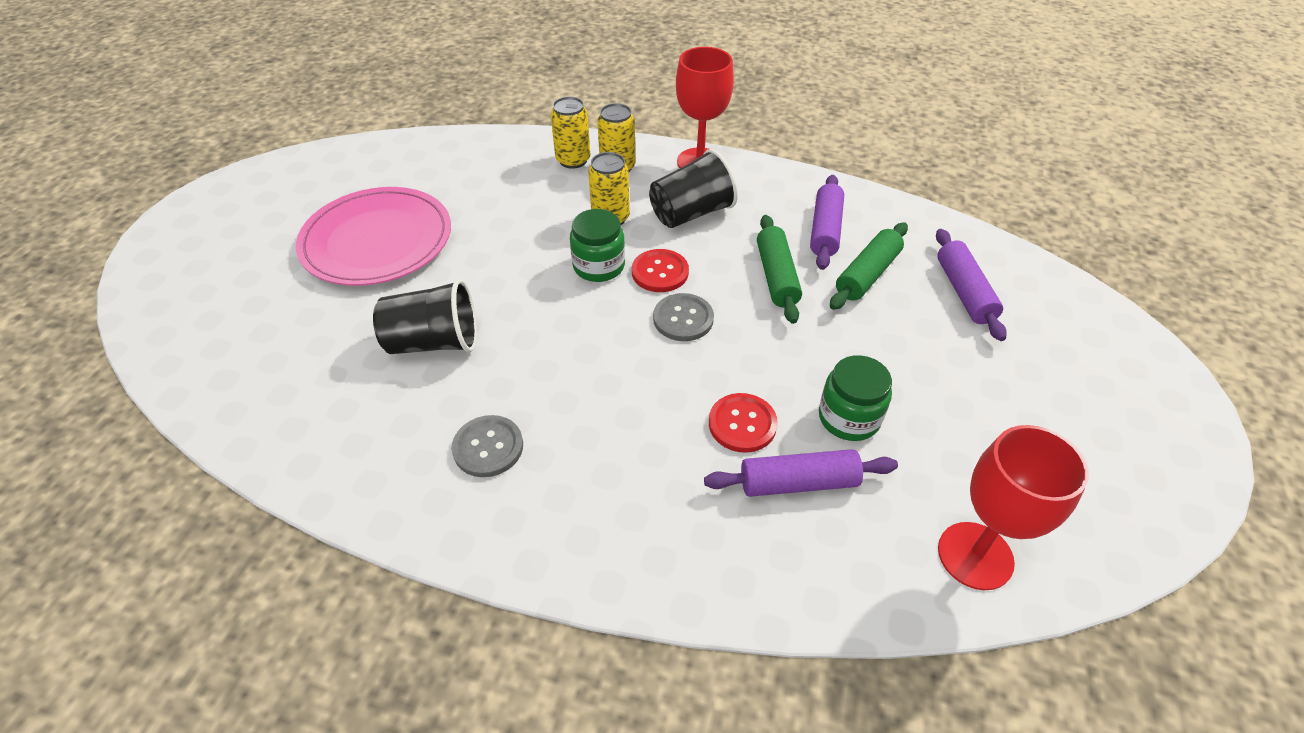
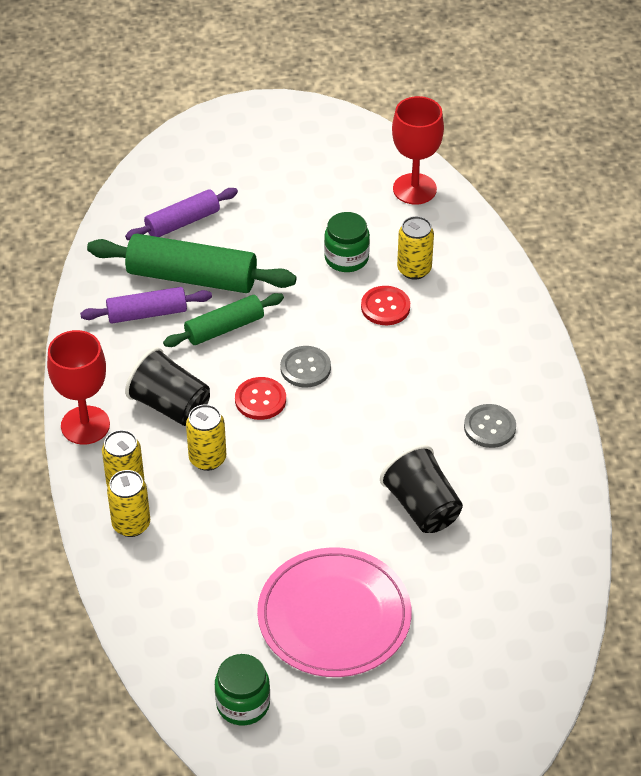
camera: 115 degrees left, 0 degrees up
green jar [570,209,625,282] -> green jar moved to [215,654,270,725]
purple rolling pin [704,449,898,497] -> yellow can [397,216,434,280]
green rolling pin [830,222,908,310] -> green rolling pin [87,234,296,293], size x1.64

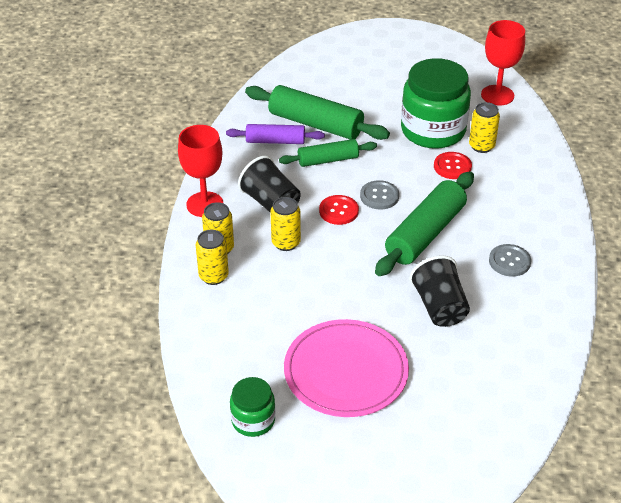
camera: 15 degrees right, 5 degrees down
purple rolling pin [125,188,238,240] -> none
green jar [324,212,370,272] -> green jar [401,58,471,149], size x1.94
none -> green rolling pin [375,172,474,276]

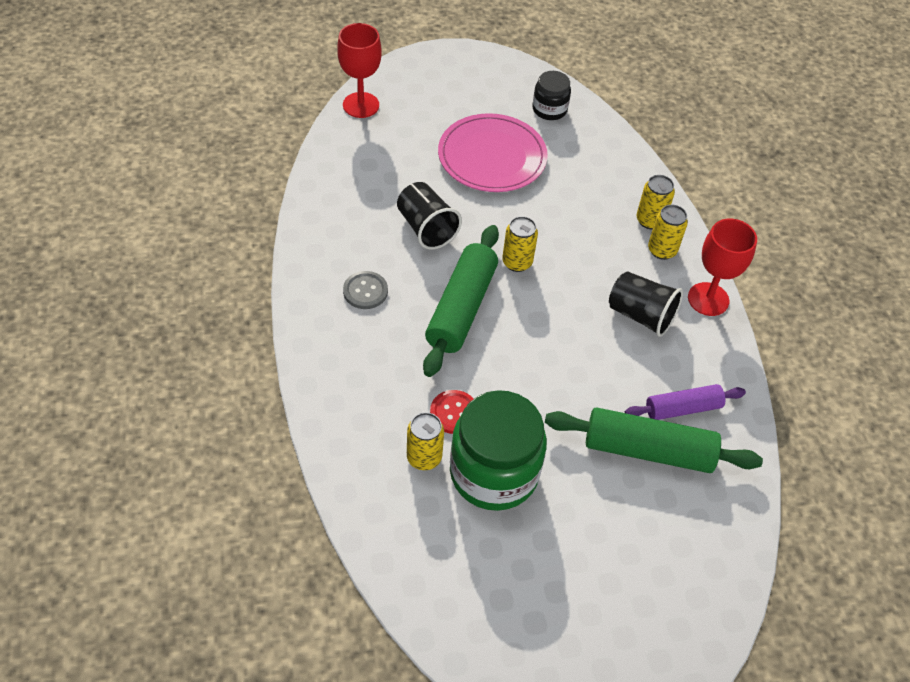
camera: 160 degrees right, 10 degrees up
green jar [230,377,275,437] -> black jar [532,71,571,120]
yellow can [270,197,301,251] -> yellow can moved to [502,216,538,272]
green rolling pin [279,139,377,167] -> none
red button [319,195,359,225] -> none
grey button [360,180,399,209] -> none
red goblet [481,20,525,105] -> red goblet moved to [337,23,382,118]

